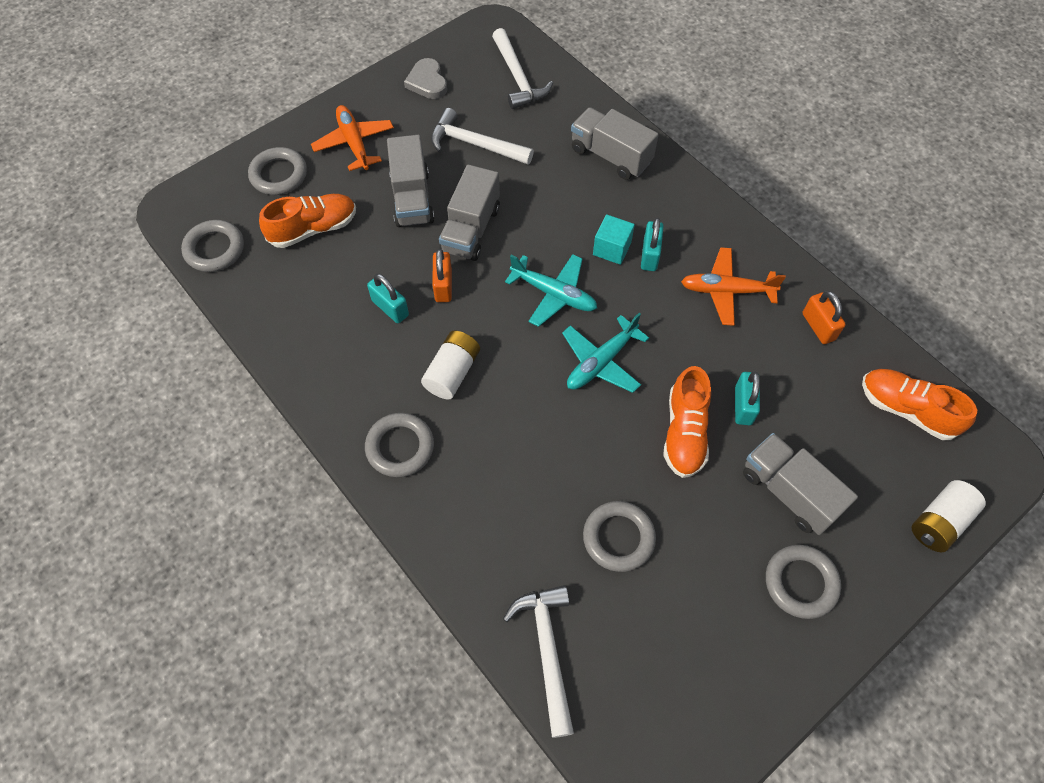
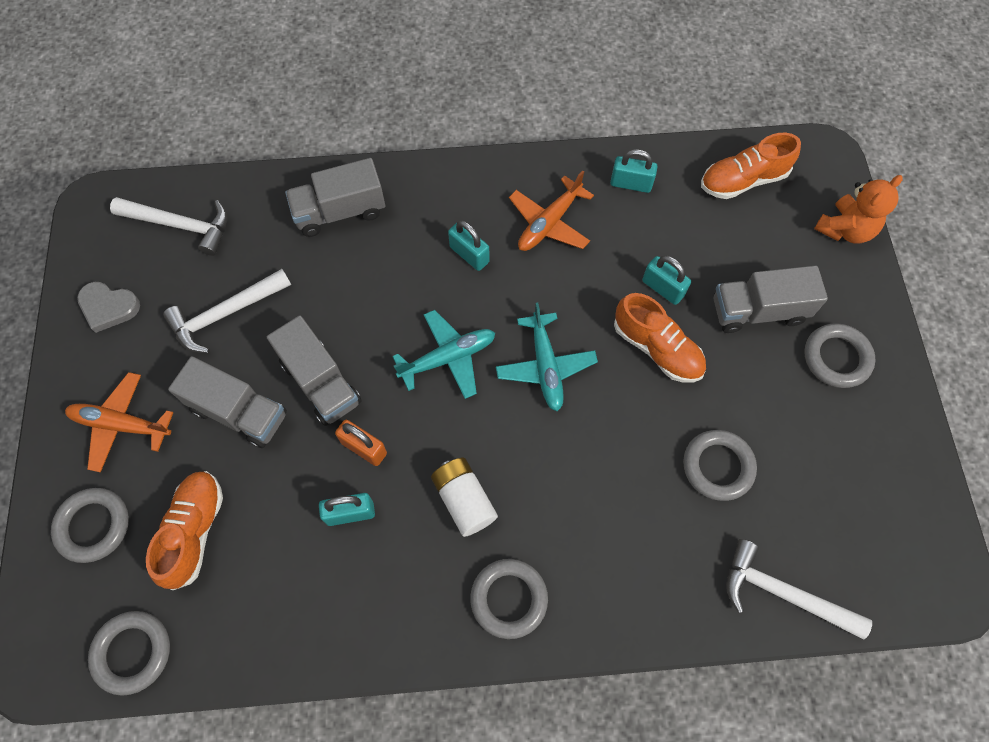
camera: 55 degrees left, 5 degrees up
turquoise cube [593,214,635,265] -> none
orange padlock [802,291,846,344] -> turquoise padlock [610,149,657,193]
white battery [912,480,986,552] -> orange teddy bear [814,175,903,244]

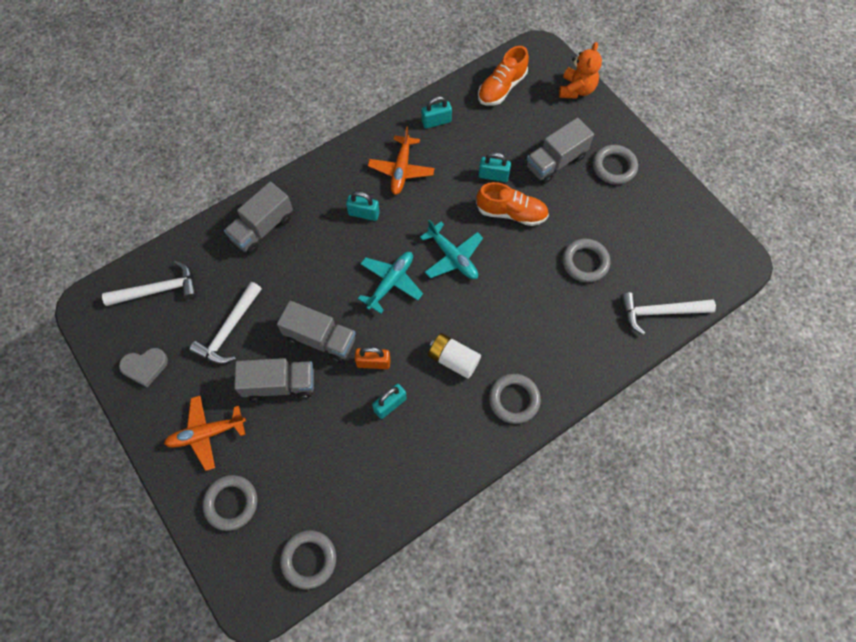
camera: 30 degrees left, 0 degrees up
orange shoe [146,471,223,590] -> none

